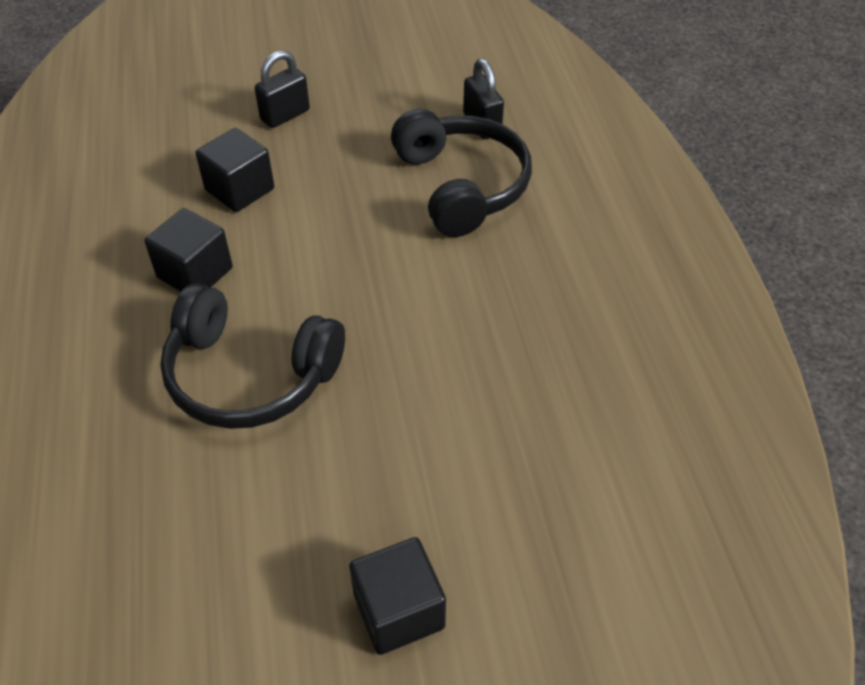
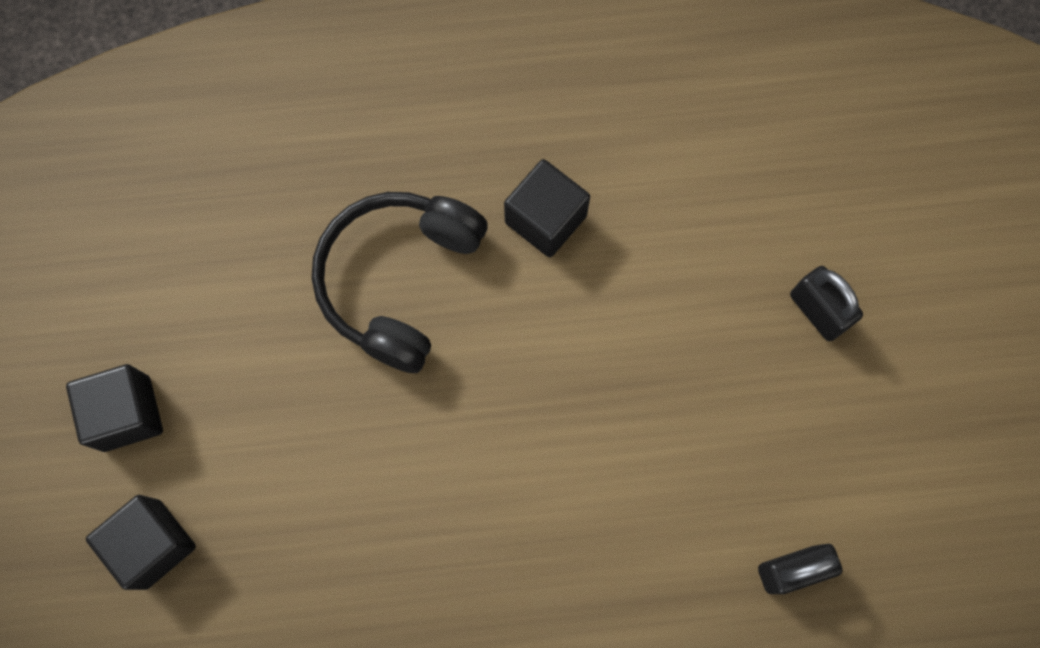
camera: 95 degrees right, 25 degrees up
black cube [196,128,274,212] -> black cube moved to [86,495,196,590]
black headphones [391,109,532,237] -> none

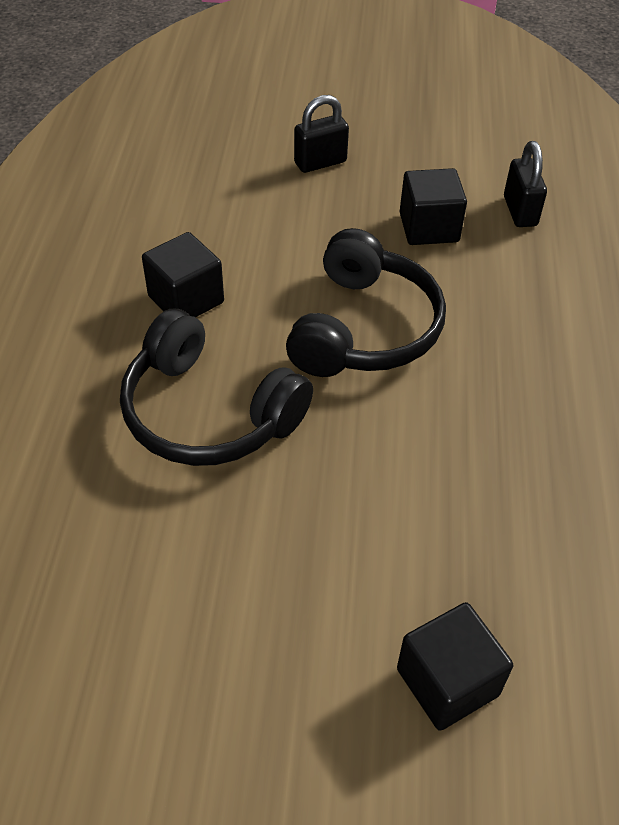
camera: 80 degrees left, 25 degrees down
black cube [66,364,163,452] -> black cube moved to [400,168,467,245]
none -> black headphones [286,228,446,377]

